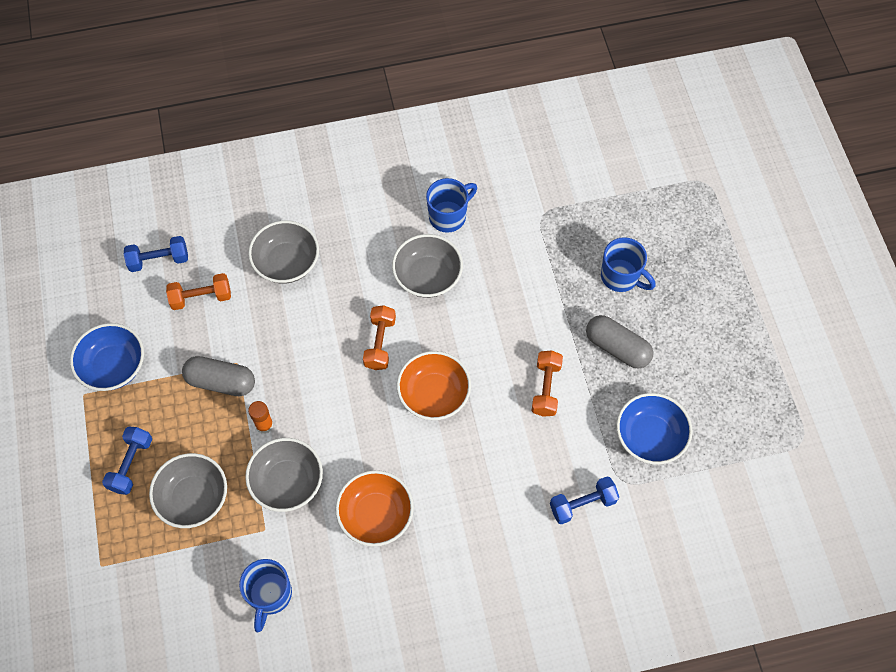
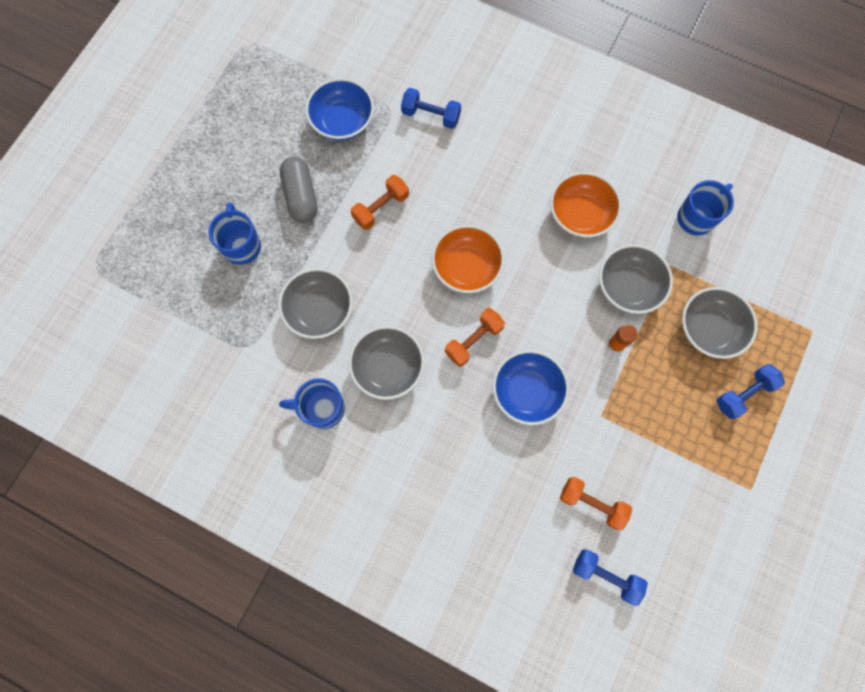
camera: 140 degrees left, 10 degrees up
blue bowl [70,323,144,391] -> blue bowl moved to [492,350,569,425]
grey capsule [182,356,255,396] -> none
grey bowl [248,220,319,283] -> grey bowl moved to [278,268,353,339]

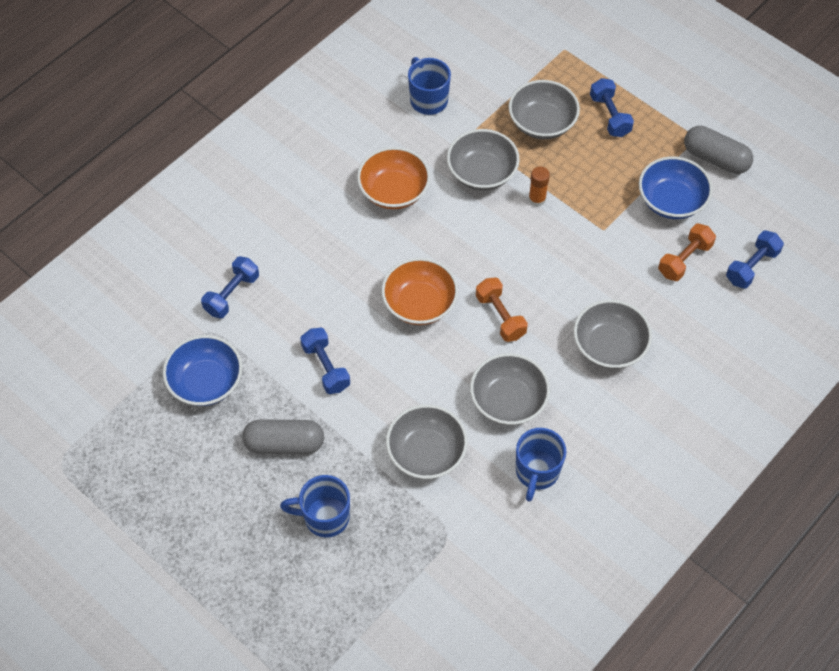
camera: 75 degrees left, 15 degrees down
orange dumbbell [351,175,409,230] -> blue dumbbell [300,328,350,394]
blue bowl [492,350,569,425] -> blue bowl moved to [639,156,713,219]
none -> grey bowl [574,300,652,369]
none -> grey capsule [684,126,753,174]

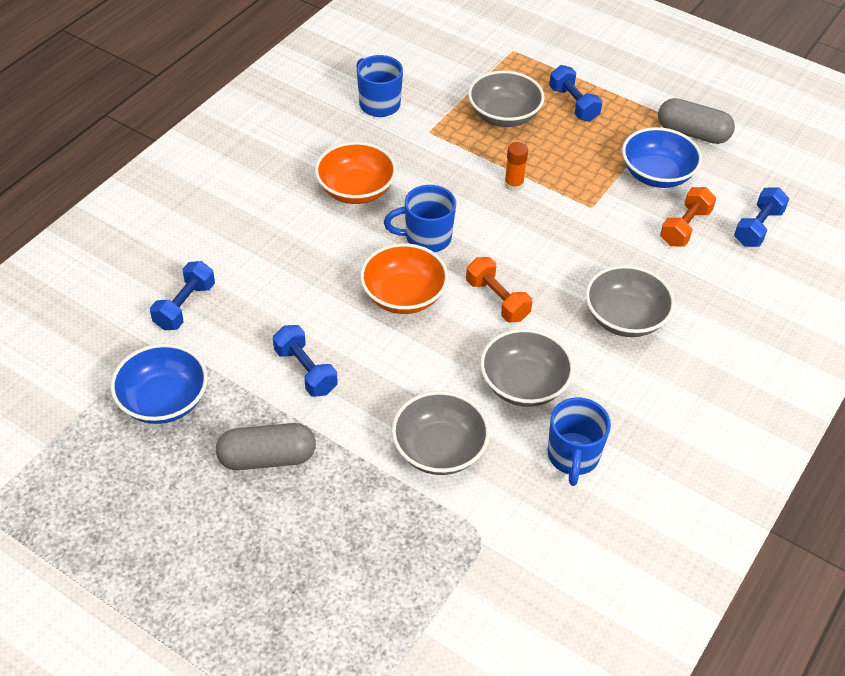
camera: 10 degrees left, 10 degrees down
blue mug [280,475,350,538] -> blue mug moved to [384,185,456,252]
grey bowl [447,129,520,191] -> none

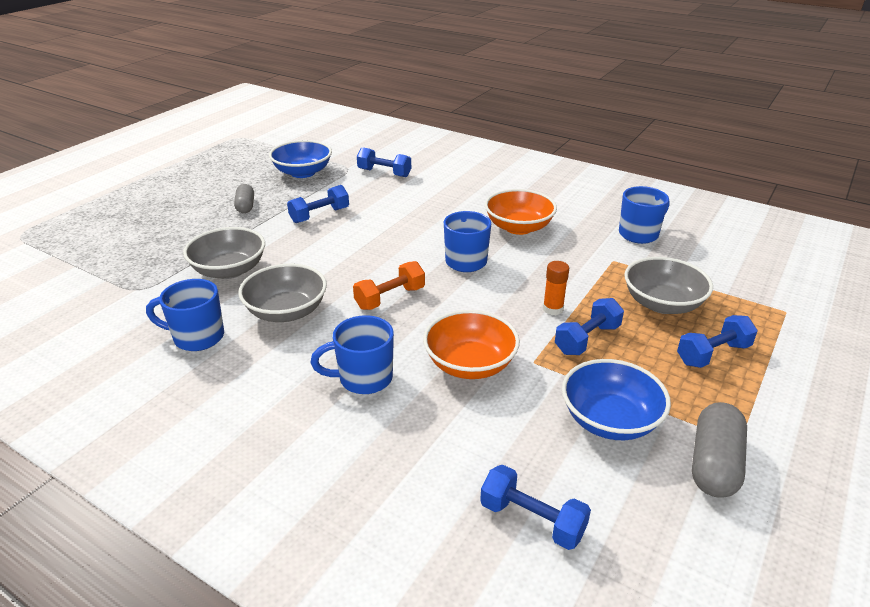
camera: 90 degrees right, 15 degrees down
grey capsule [216,423,316,470] -> grey capsule [234,184,254,213], size x0.63
orange bowl [360,243,448,314] -> orange bowl moved to [423,310,520,379]
grey bowl [585,265,675,337] -> blue mug [311,315,394,394]
orange dumbbell [660,187,716,247] -> none
none -> blue dumbbell [555,298,624,355]

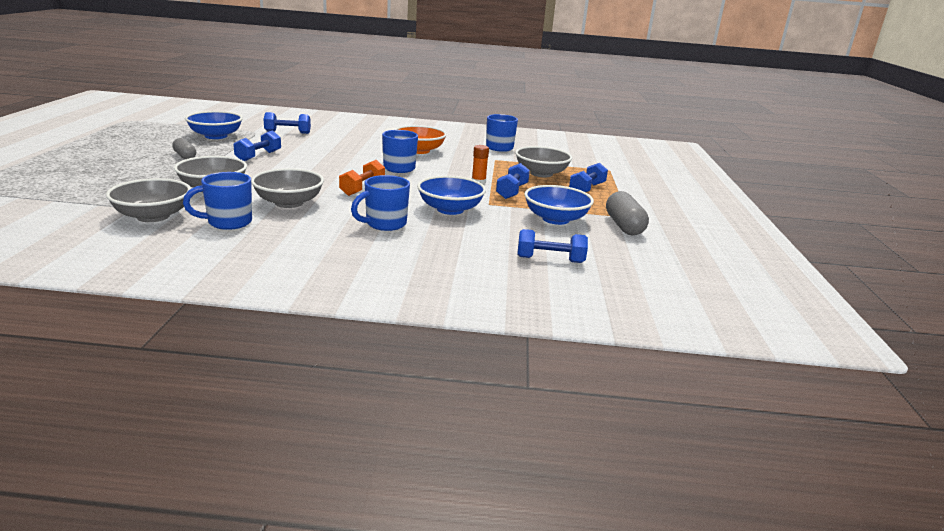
camera: 30 degrees left, 10 degrees down
orange bowl [423,310,520,379] -> blue bowl [417,176,486,215]
none -> grey bowl [106,178,191,222]

